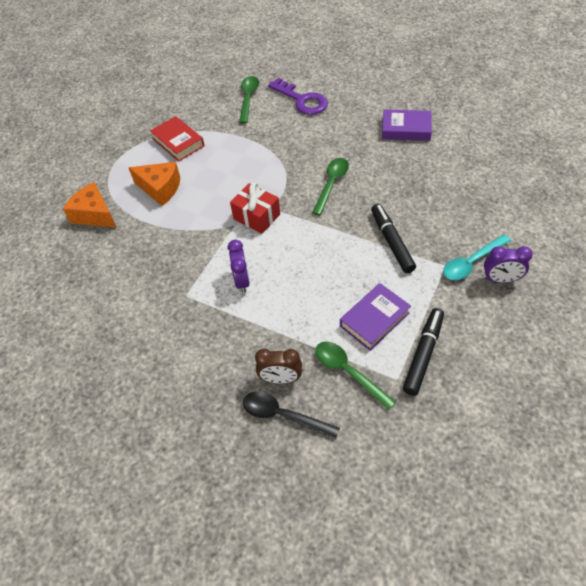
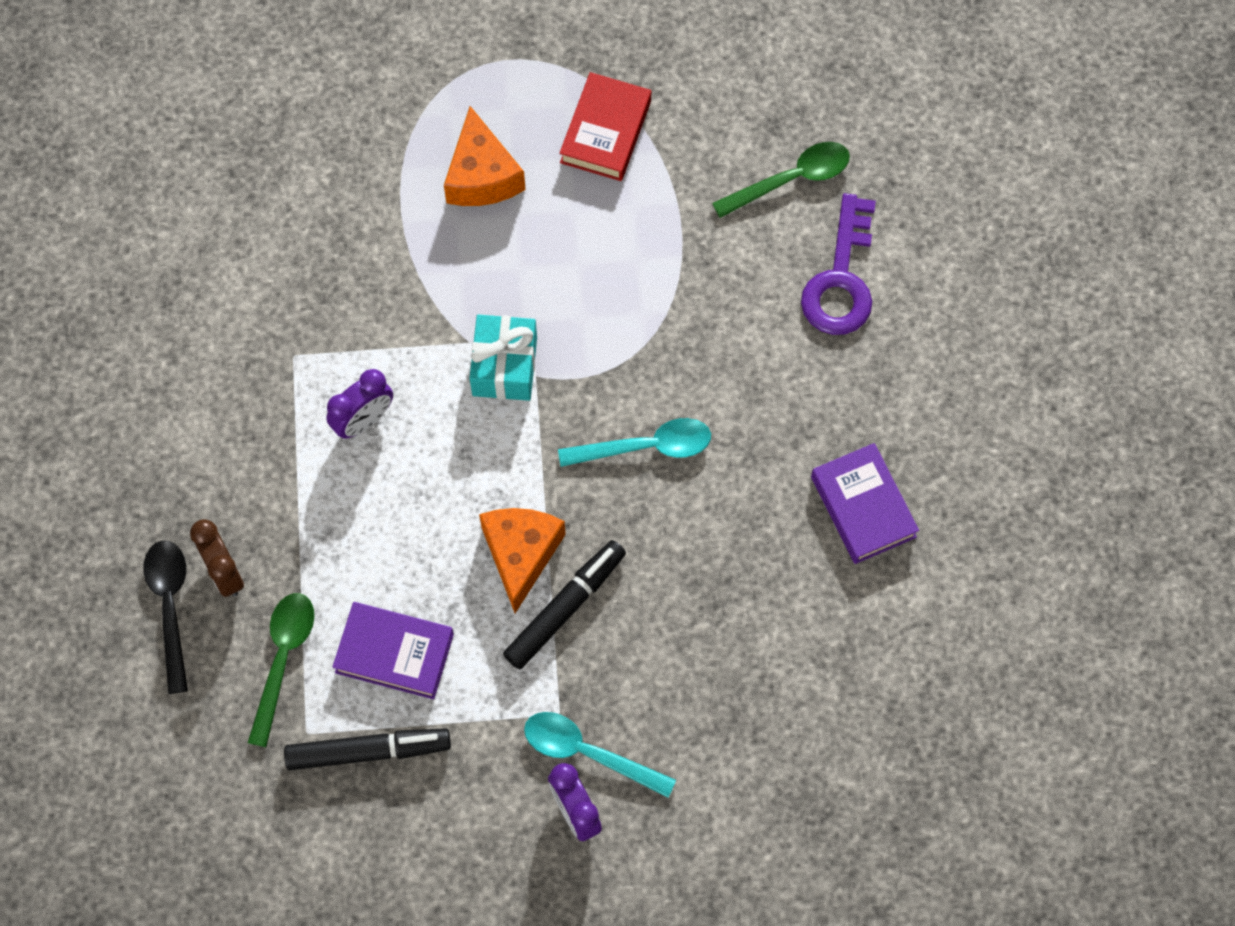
camera: 55 degrees right, 15 degrees up
orange cheese [63,182,117,228] -> orange cheese moved to [479,508,566,613]
red gift [230,182,280,234] -> turquoise gift [470,315,537,401]
green spoon [312,158,349,216] -> turquoise spoon [558,418,711,467]

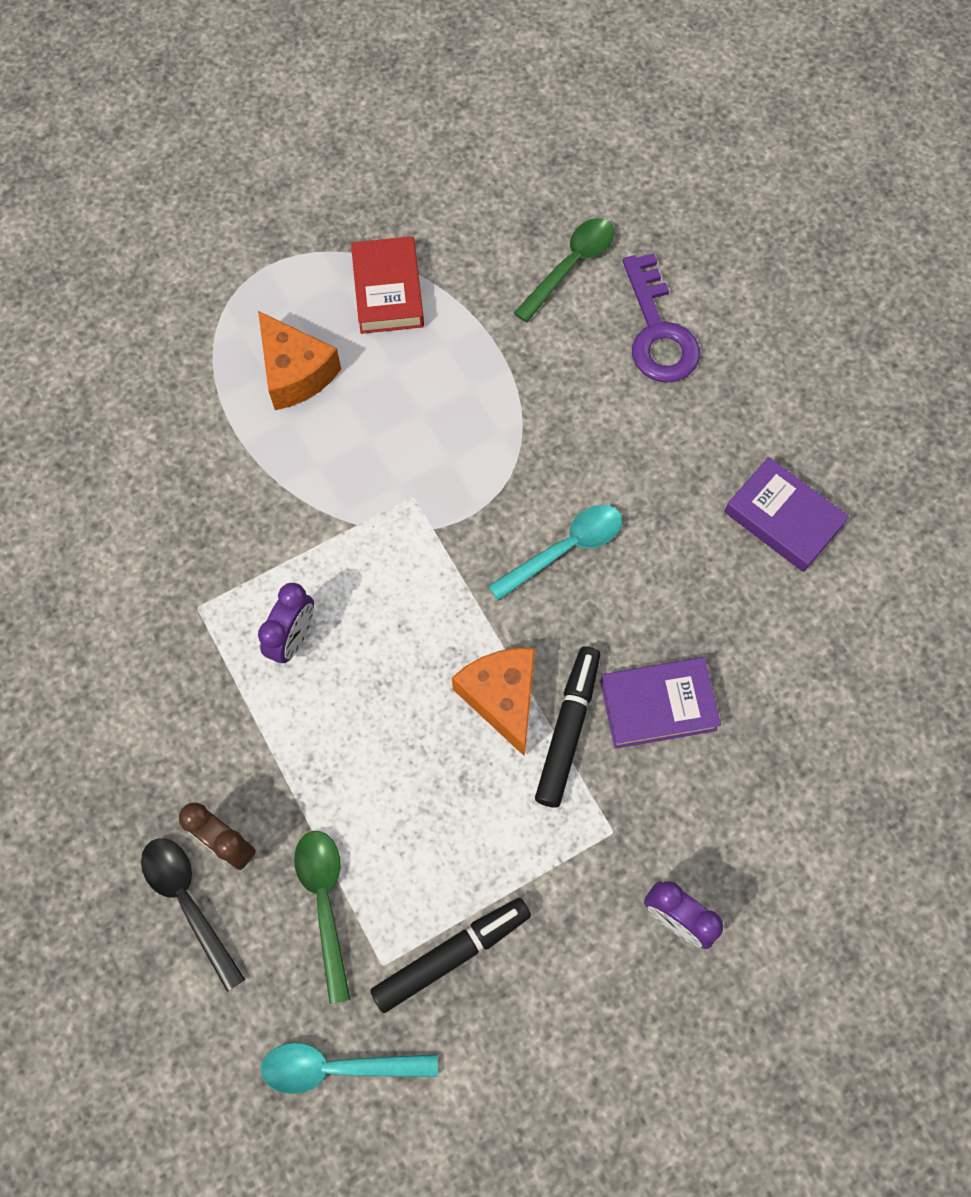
camera: 25 degrees left, 0 degrees up
purple book [332,602,454,699] -> purple book moved to [600,657,721,749]
turquoise gift [470,315,537,401] -> none
turquoise spoon [524,712,676,798] -> turquoise spoon moved to [261,1043,438,1094]

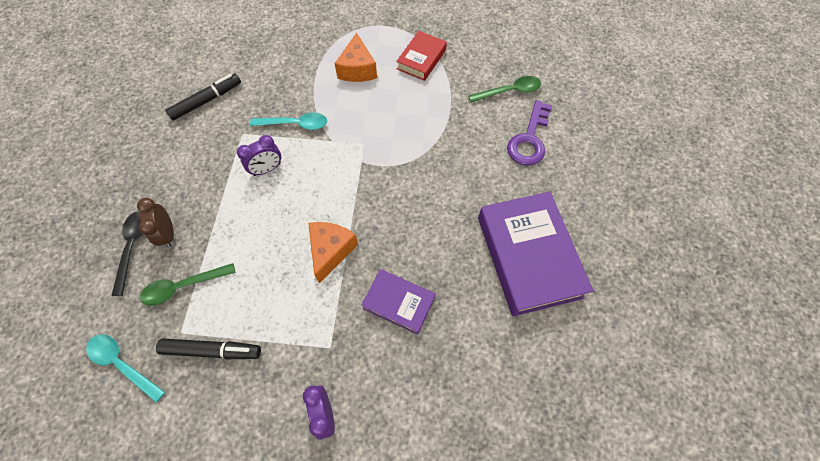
camera: 35 degrees right, 5 degrees down
green spoon [294,831,351,1004] -> green spoon turned 135 degrees counterclockwise [140,263,236,306]
turquoise spoon [488,505,622,601] -> turquoise spoon moved to [250,112,327,130]
black marker [535,646,600,808] -> black marker moved to [165,74,241,120]
purple book [724,457,849,572] -> purple book [478,192,593,316], size x1.85

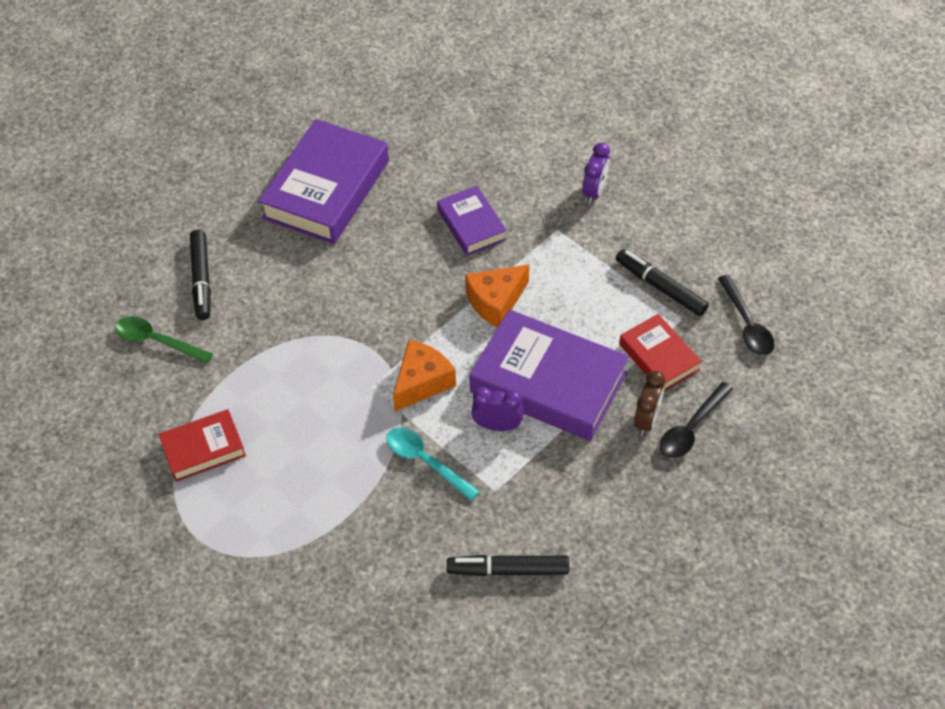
camera: 140 degrees left, 10 degrees down
turquoise spoon [86,334,165,403] -> black spoon [718,275,775,356]
green spoon [140,263,236,306] -> red book [619,314,702,391]
orange cheese [334,33,377,82] -> orange cheese moved to [393,340,456,412]
purple key [507,100,552,166] -> black marker [190,230,211,320]
none -> purple book [469,309,629,441]

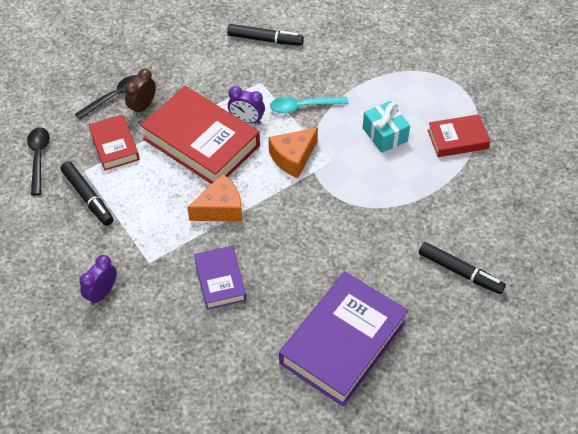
camera: 170 degrees left, 0 degrees up
green spoon [115,316,213,364] -> none
black marker [190,230,211,320] -> black marker turned 120 degrees clockwise [419,242,506,294]
turquoise spoon [386,427,480,501] -> turquoise spoon turned 120 degrees clockwise [270,97,348,113]
purple book [469,309,629,441] -> red book [140,86,260,184]
none -> turquoise gift [363,101,410,153]

